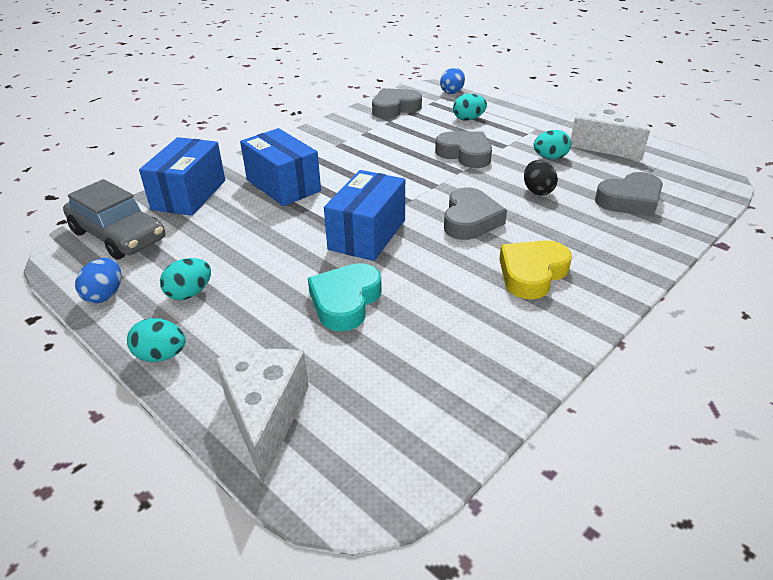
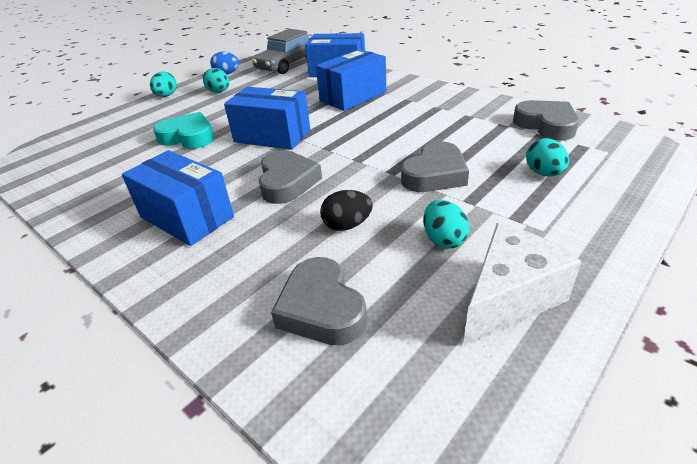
camera: 90 degrees right, 0 degrees up
white cheese [216,349,309,484] -> none
blue egg [440,68,465,94] -> none
grey heart [444,188,507,240] -> grey heart turned 105 degrees counterclockwise [259,150,322,204]
yellow heart [499,240,572,299] -> blue box [122,150,234,246]

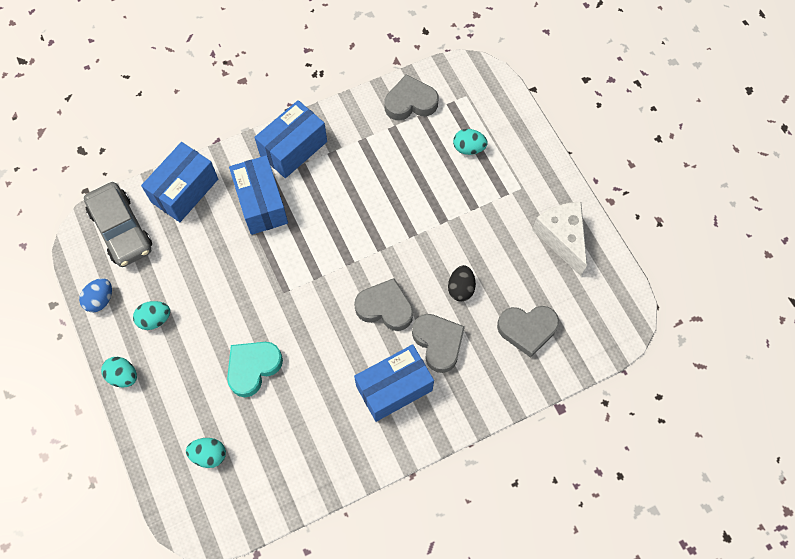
camera: 70 degrees left, 30 degrees up
blue box [224,87,310,150] -> blue box moved to [254,100,327,178]
grey heart [401,141,469,192] -> grey heart moved to [412,314,465,373]
turquoise egg [423,200,469,248] -> turquoise egg moved to [186,438,226,468]

